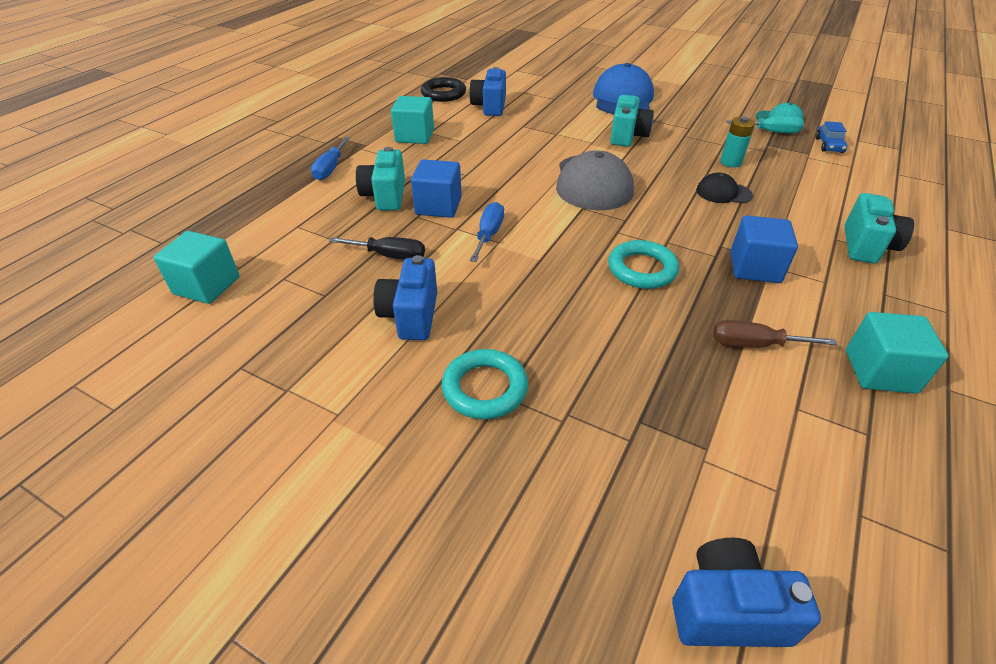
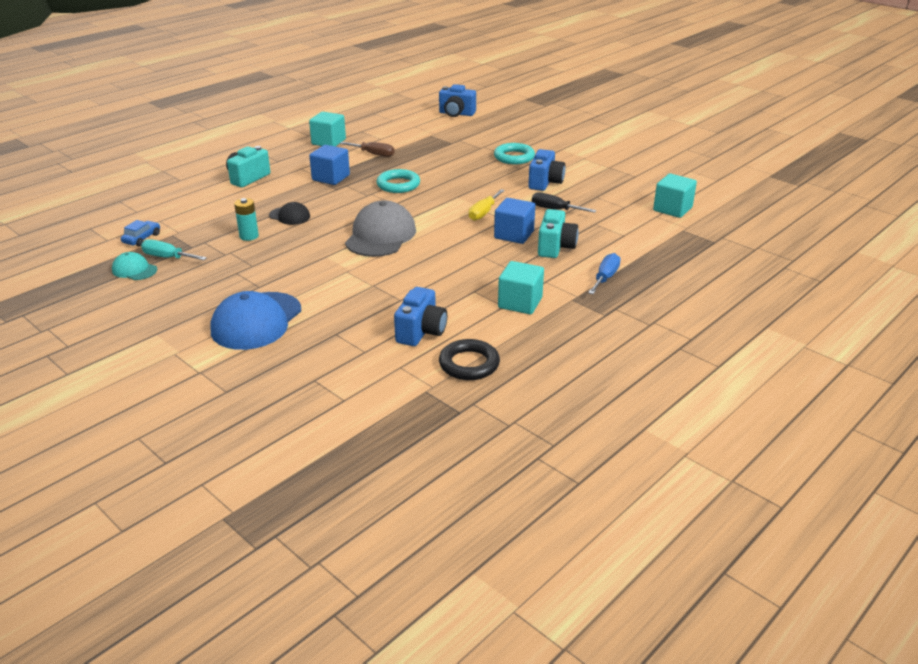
camera: 165 degrees left, 10 degrees down
blue screwdriver [470,202,504,262] -> yellow screwdriver [469,189,505,221]
turquoise camera [610,95,654,147] -> none

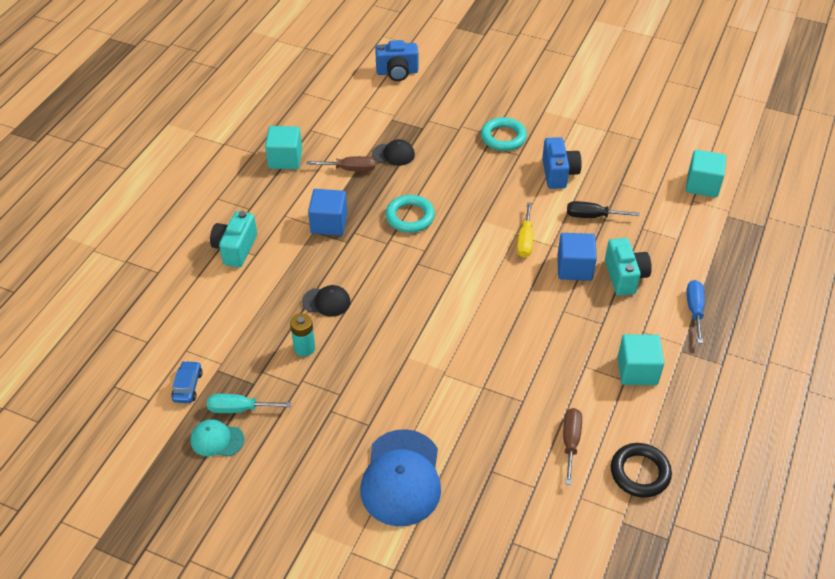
camera: 20 degrees left, 15 degrees up
grey cap [345,200,416,257] -> none
blue camera [394,287,447,346] -> brown screwdriver [563,408,582,485]
none -> black cap [372,139,415,166]

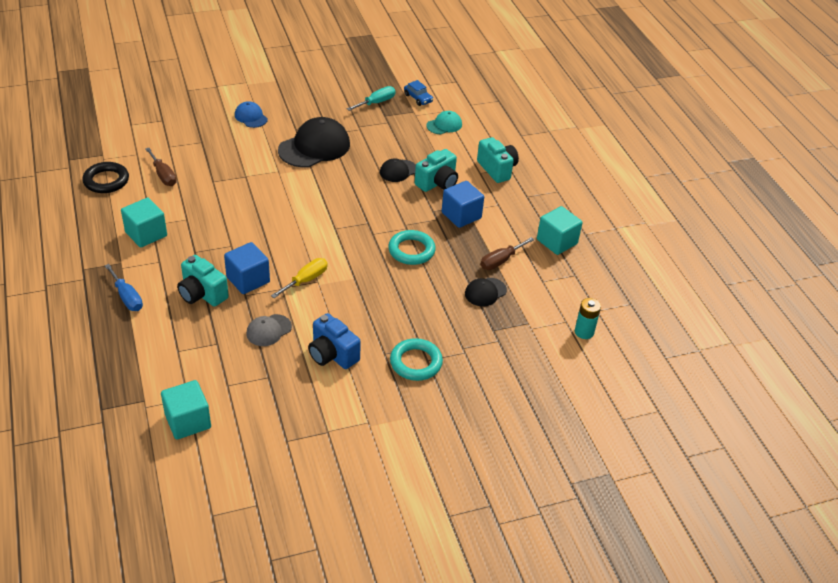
camera: 135 degrees right, 5 degrees down
turquoise cap [190,419,244,456] -> turquoise cap moved to [426,111,462,134]
turquoise battery [290,313,315,357] -> turquoise battery moved to [575,298,601,339]
blue cap [360,429,441,526] -> blue cap [235,101,268,128], size x0.51
blue camera [375,40,418,81] -> none
yellow screwdriver [517,202,533,258] -> yellow screwdriver turned 75 degrees clockwise [271,258,328,298]
black screwdriver [567,201,639,218] -> grey cap [246,314,292,346]
none -> black cap [278,117,350,168]
none -> turquoise camera [415,149,458,192]

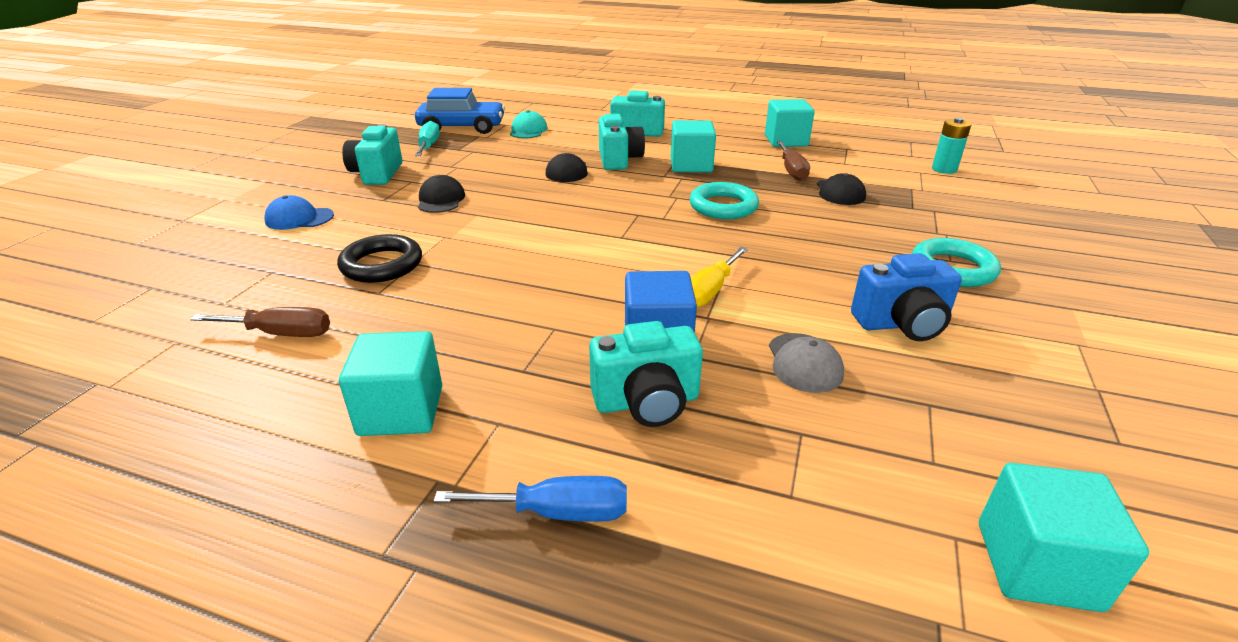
camera: 50 degrees left, 10 degrees down
black ring [82,162,129,193] -> black ring moved to [337,234,422,283]
yellow screwdriver [271,258,328,298] -> yellow screwdriver turned 135 degrees counterclockwise [691,247,748,307]
black cap [278,117,350,168] -> black cap [418,175,465,213], size x0.51
blue car [404,80,433,106] -> blue car [415,88,505,134], size x1.90
blue cube [442,181,484,228] -> turquoise cube [671,120,716,173]
none -> turquoise camera [342,124,403,185]

